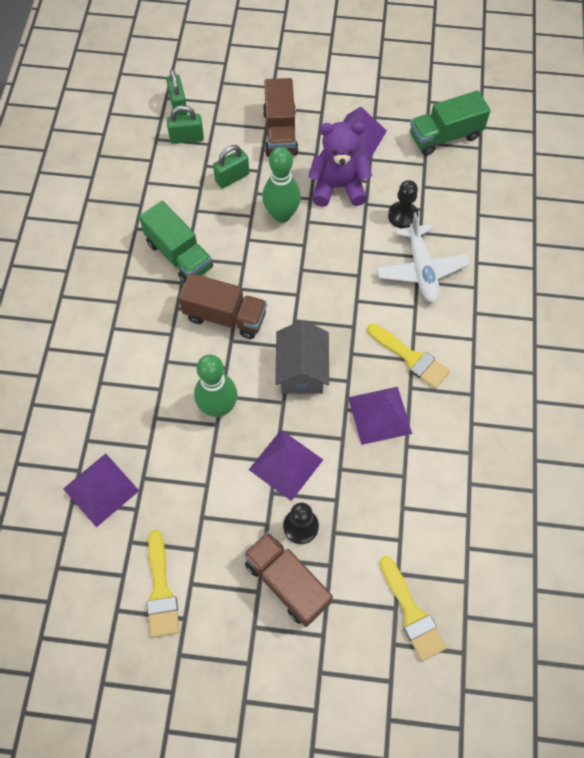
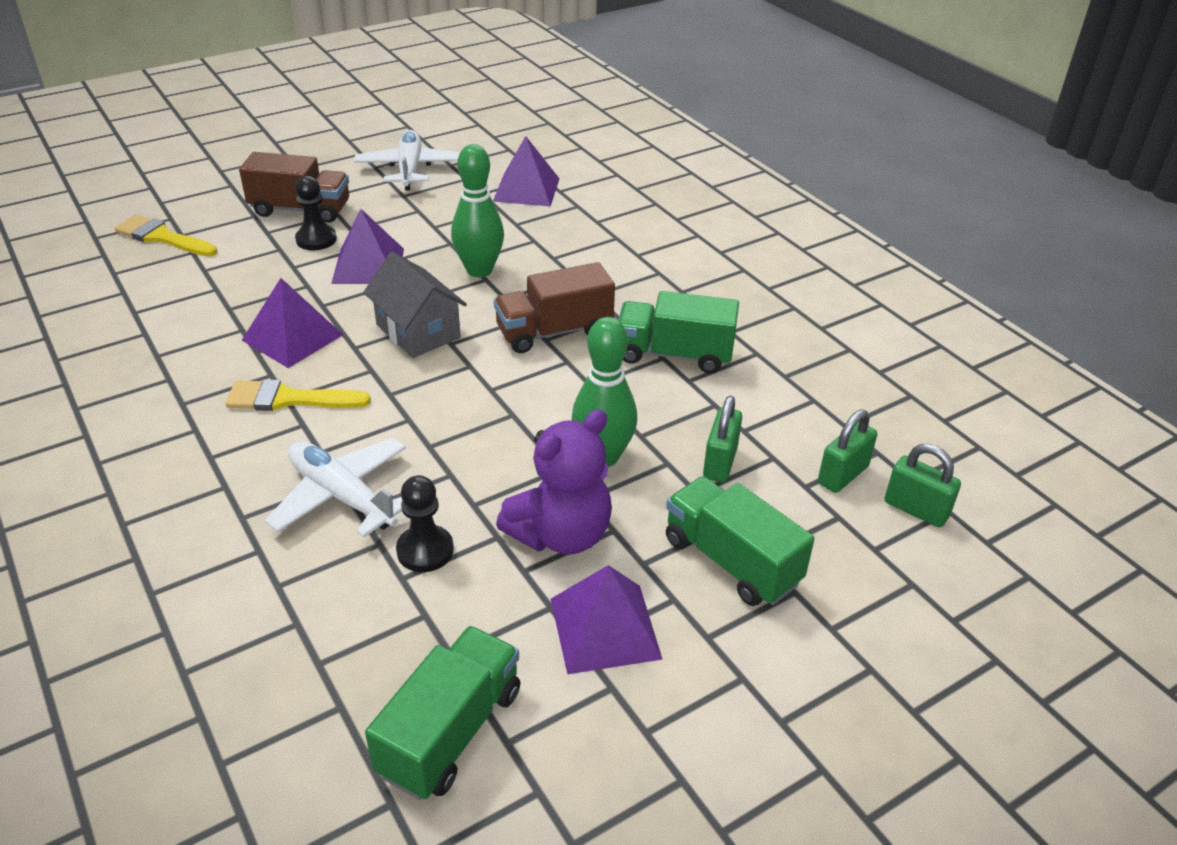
camera: 140 degrees right, 25 degrees down
yellow brush [146,530,180,638] -> white plane [354,130,460,190]
brown truck [263,78,298,157] -> green truck [666,476,815,606]

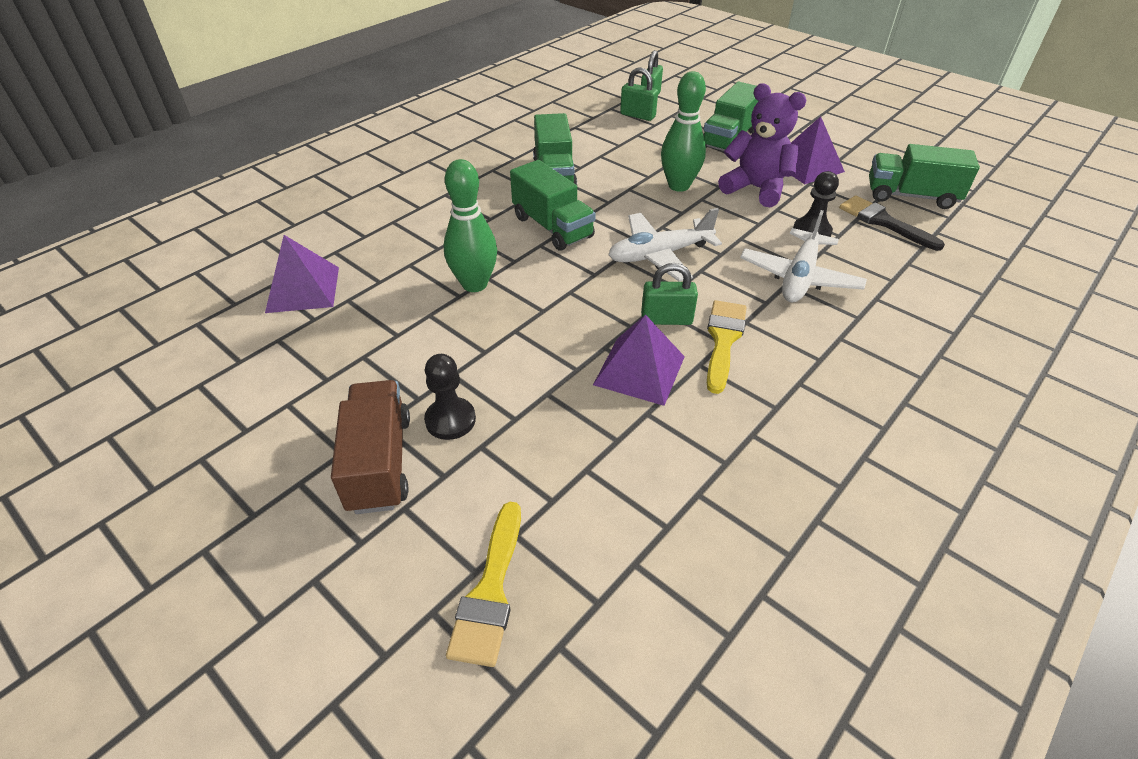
camera: 105 degrees left, 5 degrees up
yellow brush [225,379,371,411] -> yellow brush turned 150 degrees counterclockwise [707,300,747,394]
purple pyramid [331,209,404,284] -> none
white plane [354,130,460,190] -> white plane moved to [608,208,722,281]
grey house [363,252,467,358] -> none
brown truck [494,262,615,353] -> green truck [510,160,596,251]
green padlock [703,396,742,482] -> green padlock moved to [641,263,698,325]
none -> black brush [839,196,945,251]

